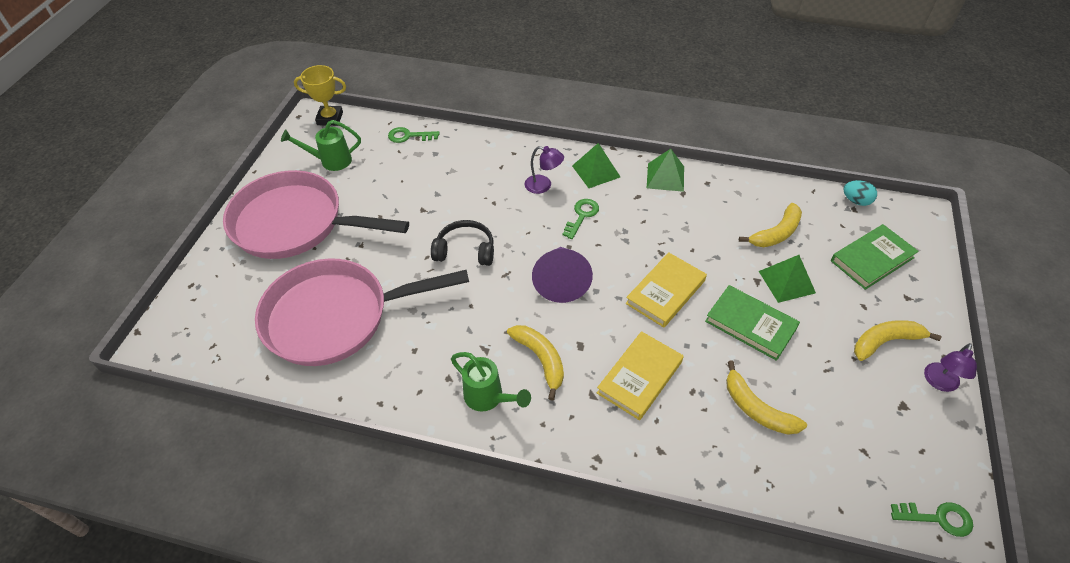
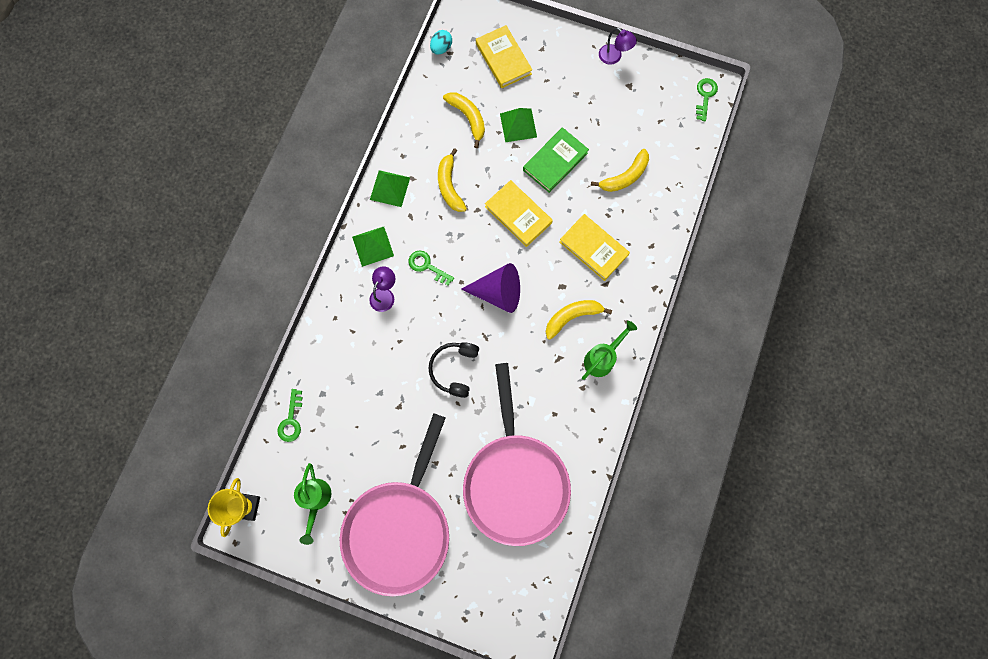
camera: 85 degrees left, 25 degrees up
green book [831,224,919,290] -> yellow book [476,25,532,88]
yellow banana [854,320,941,361] -> yellow banana moved to [438,148,467,212]

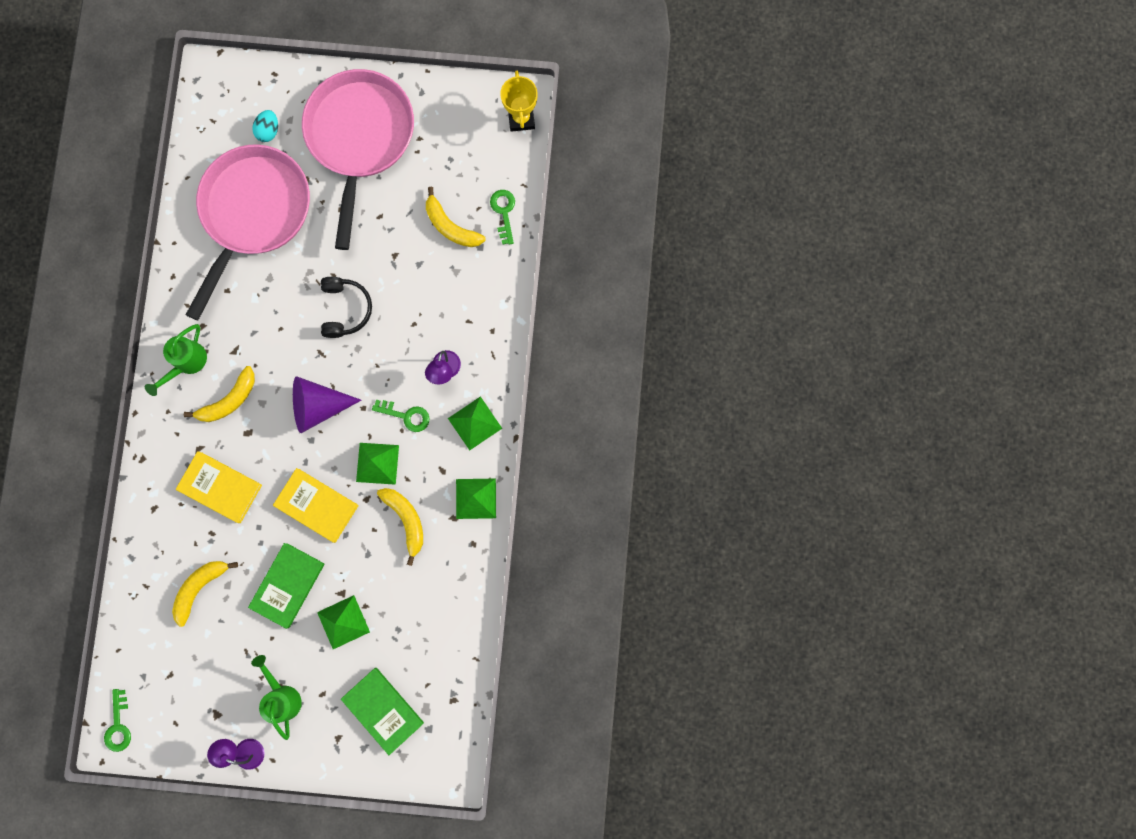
camera: 165 degrees right, 5 degrees up
green watering can [294,463,331,545] -> green watering can moved to [251,655,302,740]
turquoise egg [430,30,452,54] -> turquoise egg moved to [252,110,278,142]
yellow banana [443,92,485,148] -> yellow banana moved to [426,187,486,247]
pink pan [463,363,571,546] -> pink pan turned 45 degrees clockwise [186,144,310,321]
yellow book [476,25,532,88] -> green book [341,668,424,755]
none -> green pyramid [356,443,399,485]

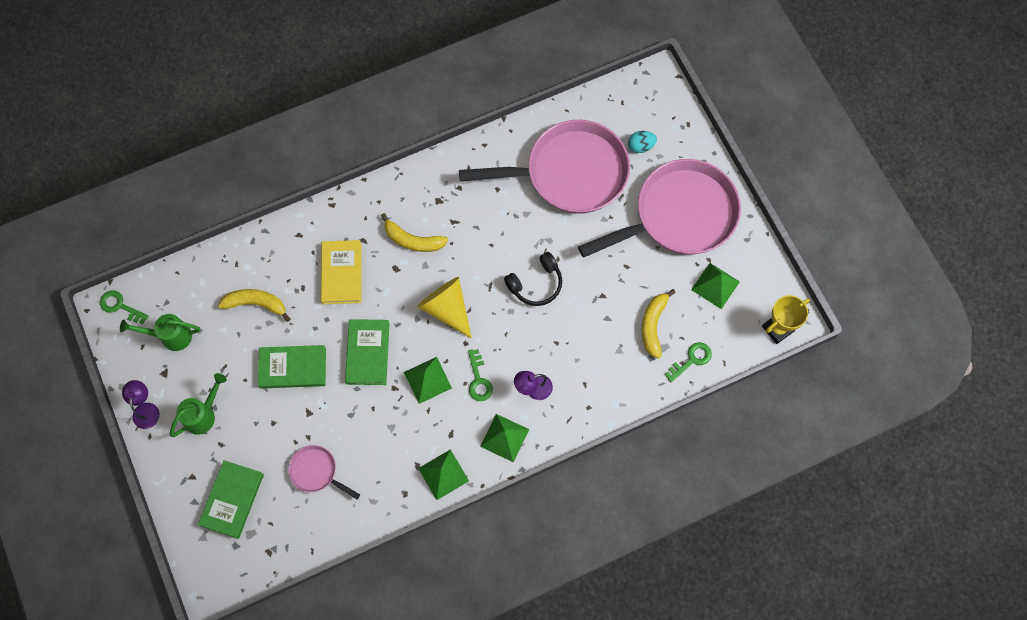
camera: 60 degrees right, 10 degrees down
green key [104,689,131,752] -> green key turned 60 degrees clockwise [100,290,149,324]
green watering can [145,324,207,396] -> green watering can moved to [120,314,200,351]
yellow book [273,468,359,543] -> green book [345,319,390,385]
purple cone [293,376,361,433] -> yellow cone [417,277,472,338]
green pyramid [317,595,370,649] -> green pyramid moved to [691,263,740,309]
yellow banana [377,488,423,566] -> none
none -> pink pan [288,445,360,499]

